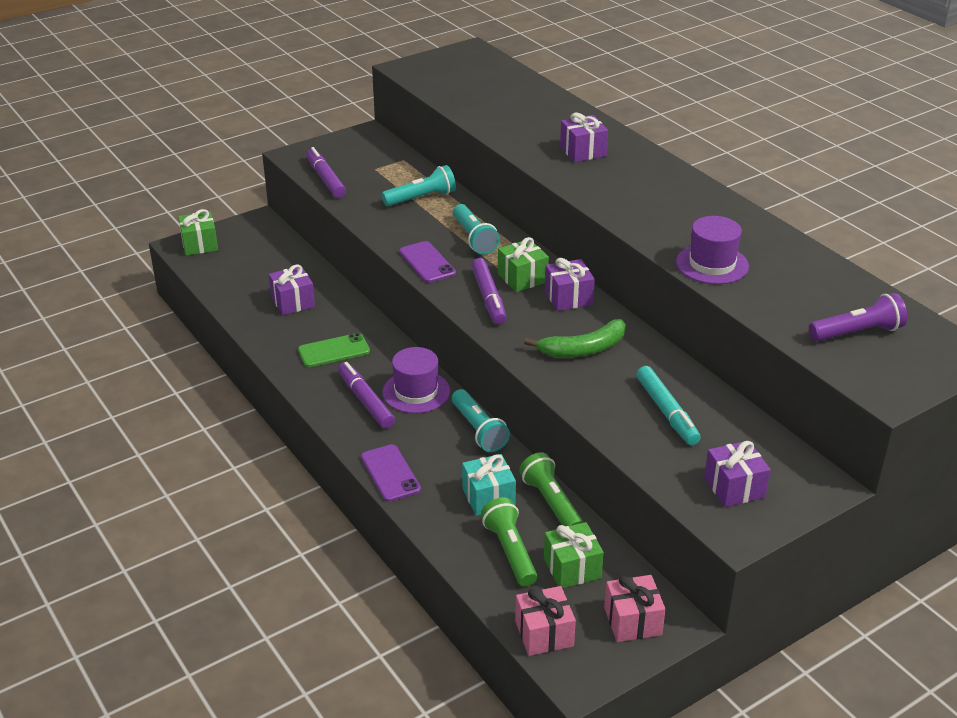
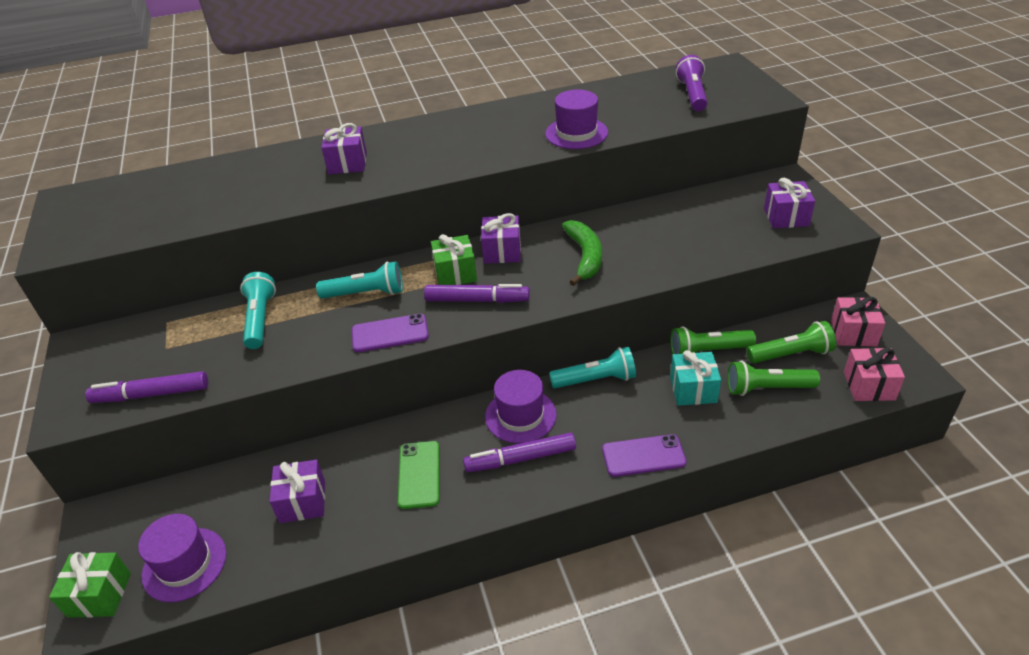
camera: 70 degrees left, 5 degrees up
green gift [544,522,604,588] -> green flashlight [747,321,836,363]
turquoise marker [636,366,701,445] -> none
none -> purple hat [138,514,227,602]

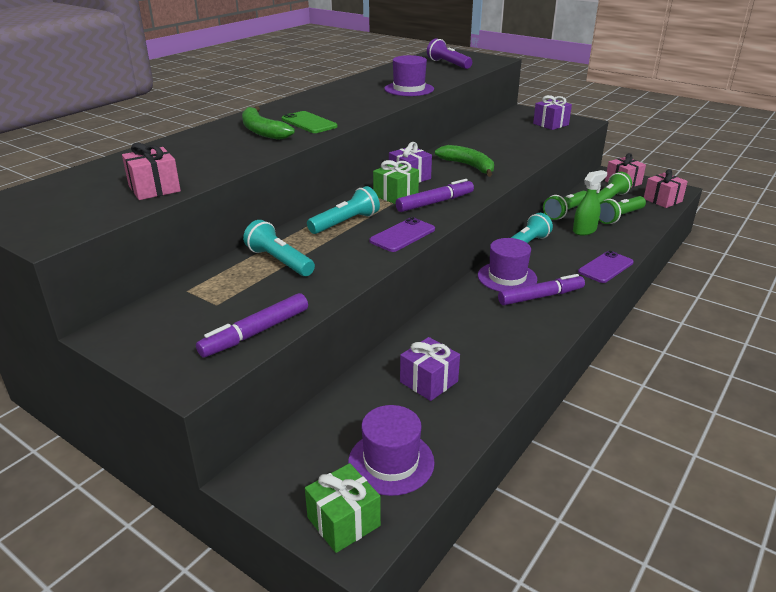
camera: 40 degrees left, 10 degrees down
purple gift [321,123,367,174] -> green banana [242,106,295,140]
green phone [398,441,440,509] -> green phone moved to [282,111,337,133]
purple marker [463,432,576,472] -> purple marker turned 150 degrees counterclockwise [498,274,585,305]
turquoise gift [670,350,721,406] -> green spray bottle [573,170,607,236]
none -> pink gift [122,143,181,200]

